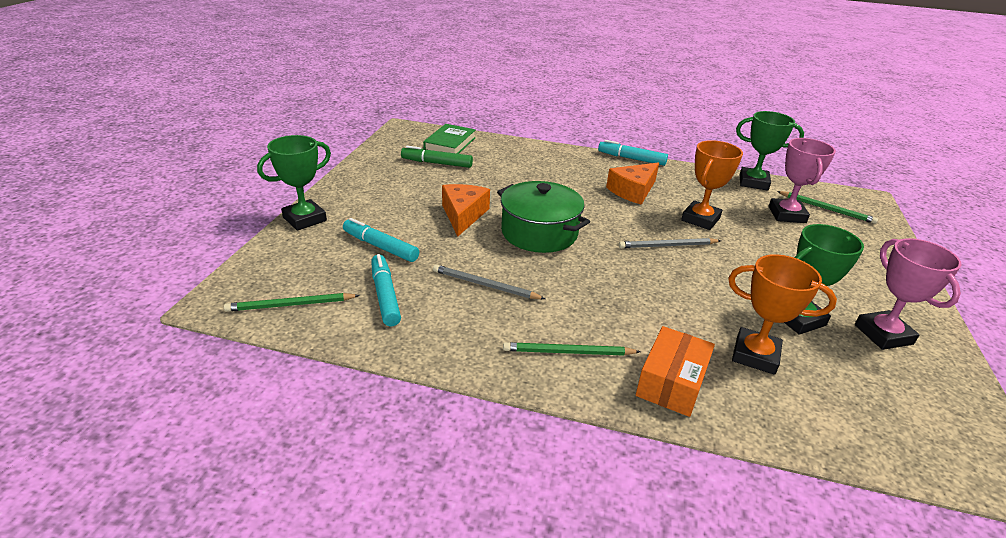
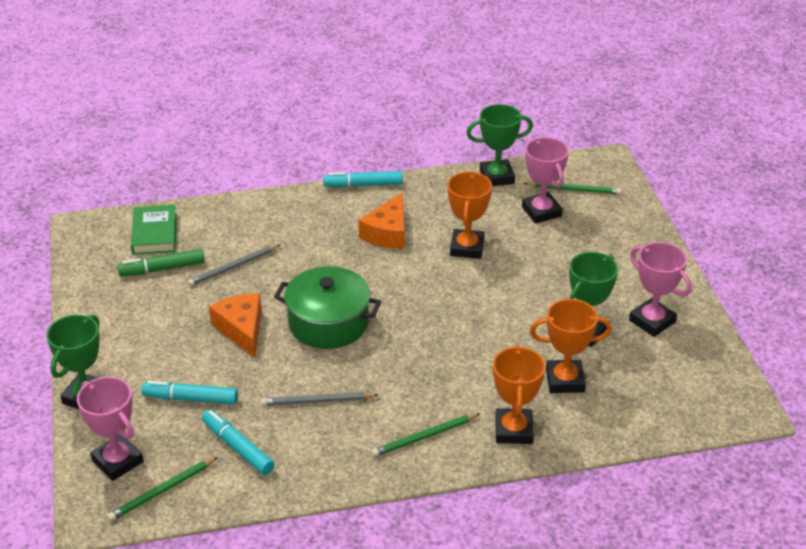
camera: 25 degrees left, 5 degrees up
grey pencil [619,238,721,248] -> grey pencil moved to [188,244,281,286]
orange box [636,326,715,417] -> orange trophy [493,345,546,444]
none -> pink trophy [77,377,144,481]

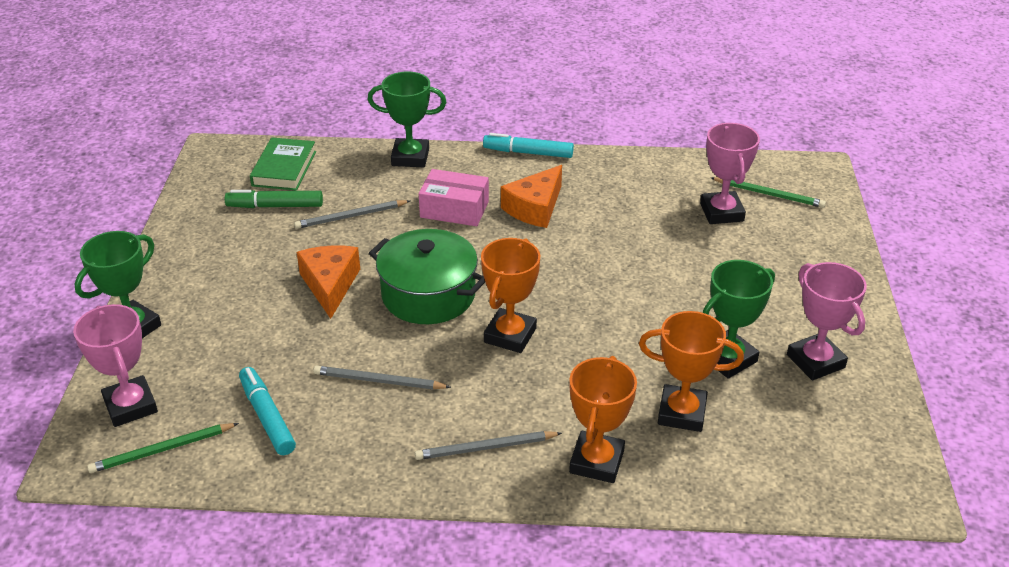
camera: 15 degrees right, 0 degrees up
turquoise marker [141,381,238,405] -> none
green pencil [371,414,480,457] -> grey pencil [415,431,562,460]
orange trophy [447,171,492,259] -> orange trophy moved to [481,238,540,353]
green trophy [466,104,533,186] -> green trophy moved to [368,72,447,167]
none -> pink box [419,169,489,226]

